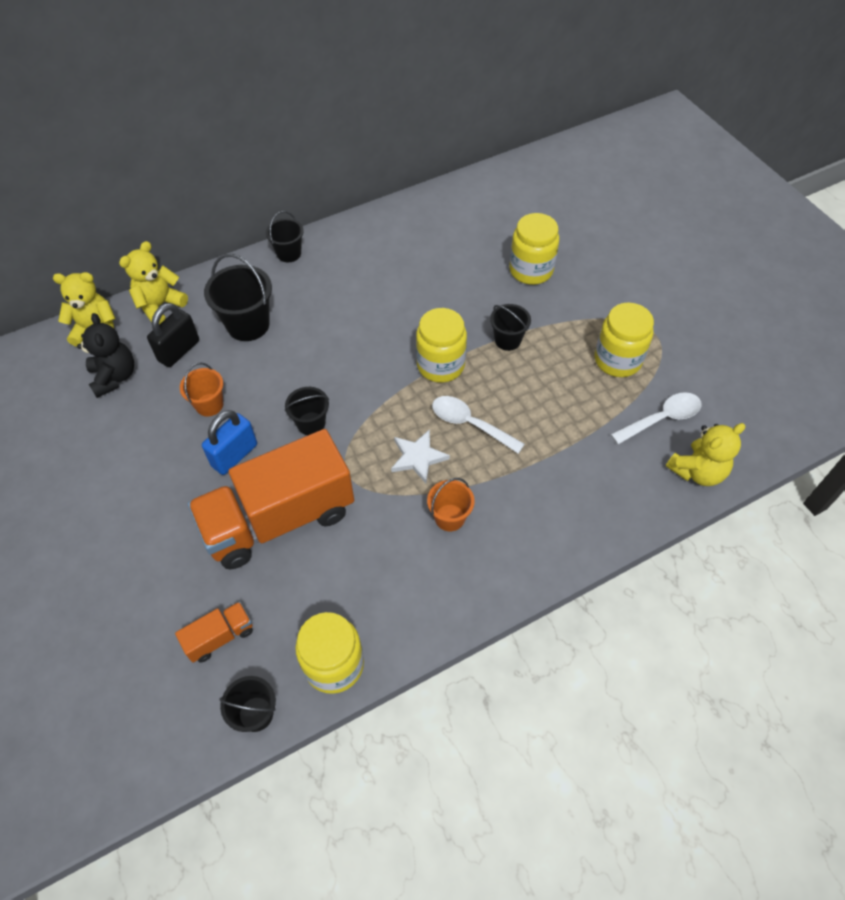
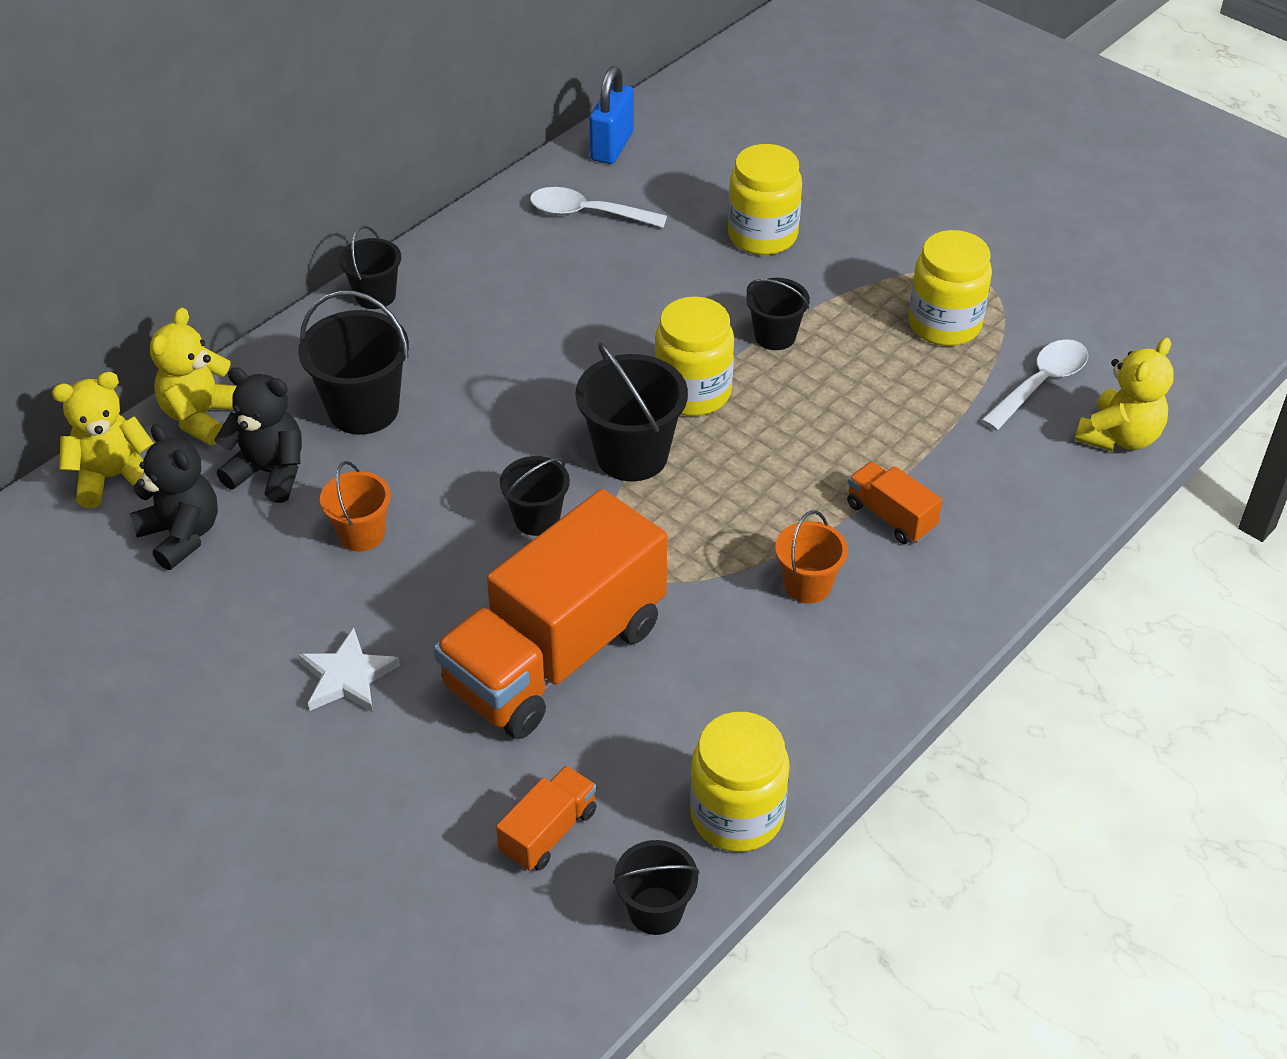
camera: 20 degrees left, 10 degrees down
black padlock [147,303,199,367] -> black teddy bear [214,367,302,503]
blue padlock [202,410,257,475] -> blue padlock moved to [589,66,634,164]
white star [391,429,450,483] -> white star moved to [298,628,400,713]
white spoon [432,396,525,454] -> white spoon moved to [530,187,667,228]
none -> black bucket [575,342,688,481]
none -> orange truck [847,462,942,544]

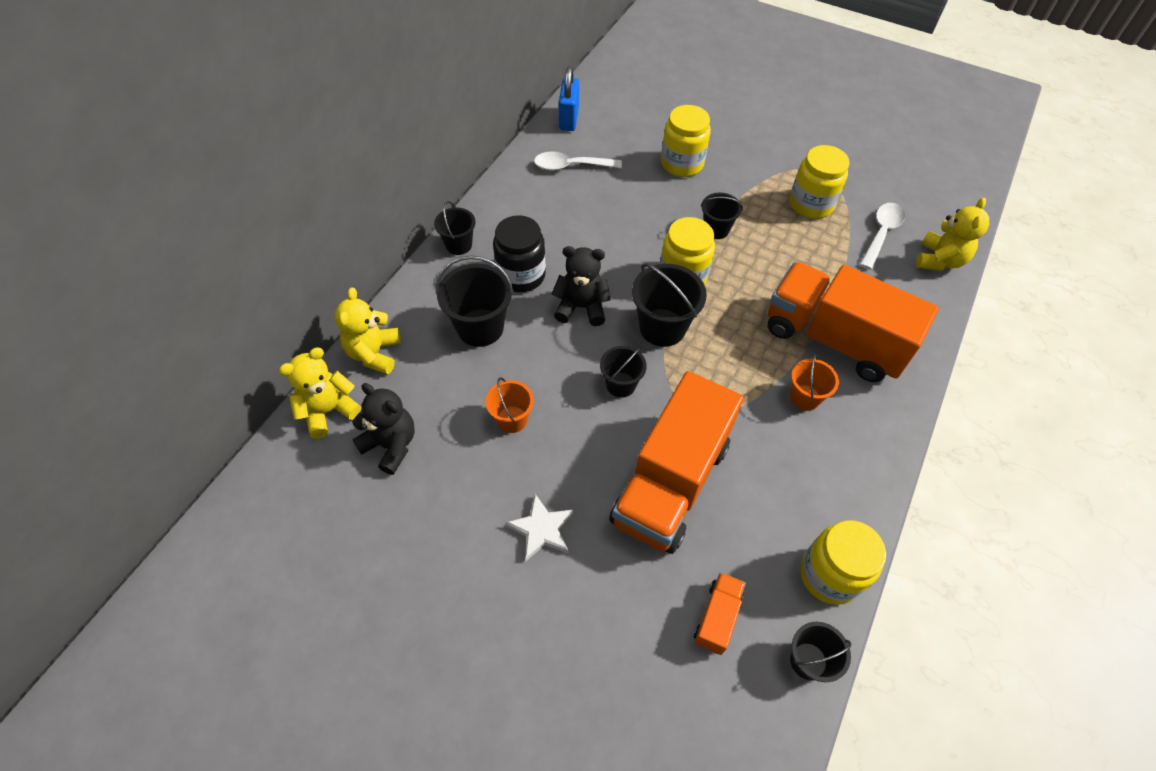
camera: 15 degrees left, 10 degrees up
black teddy bear [214,367,302,503] -> black teddy bear moved to [552,246,611,326]
orange truck [847,462,942,544] -> orange truck [768,262,939,382], size x2.38
none -> black jar [493,215,546,292]

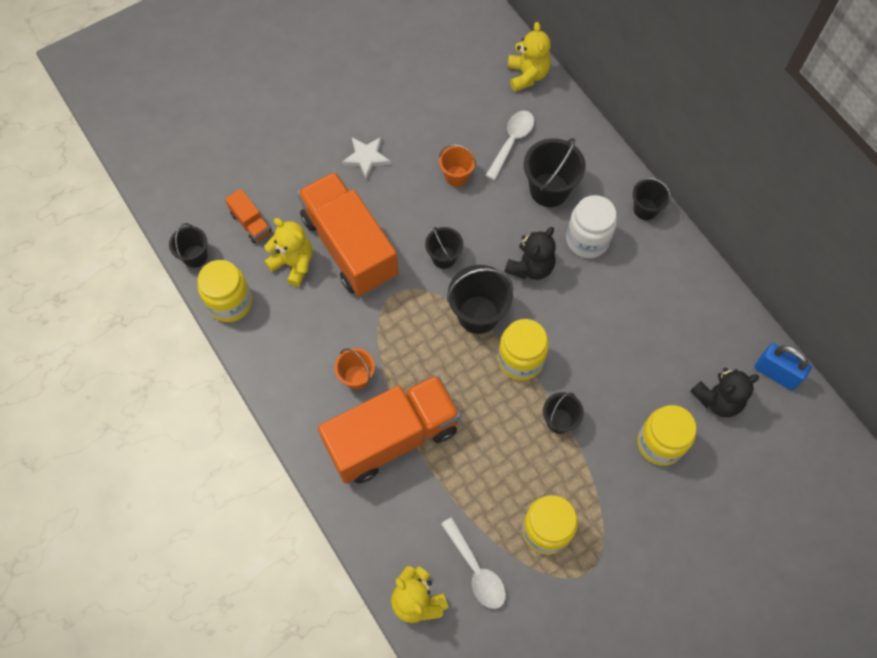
camera: 120 degrees right, 10 degrees up
yellow teddy bear [334,288,401,374] -> yellow teddy bear moved to [264,218,313,287]
black teddy bear [352,383,415,475] -> black teddy bear moved to [690,368,759,417]
black jar [493,215,546,292] -> white jar [566,195,617,258]
white spoon [534,151,622,170] -> white spoon moved to [485,111,534,180]

